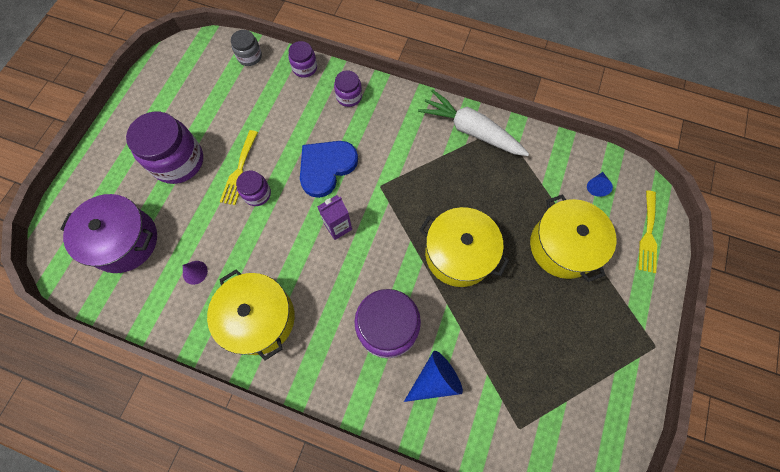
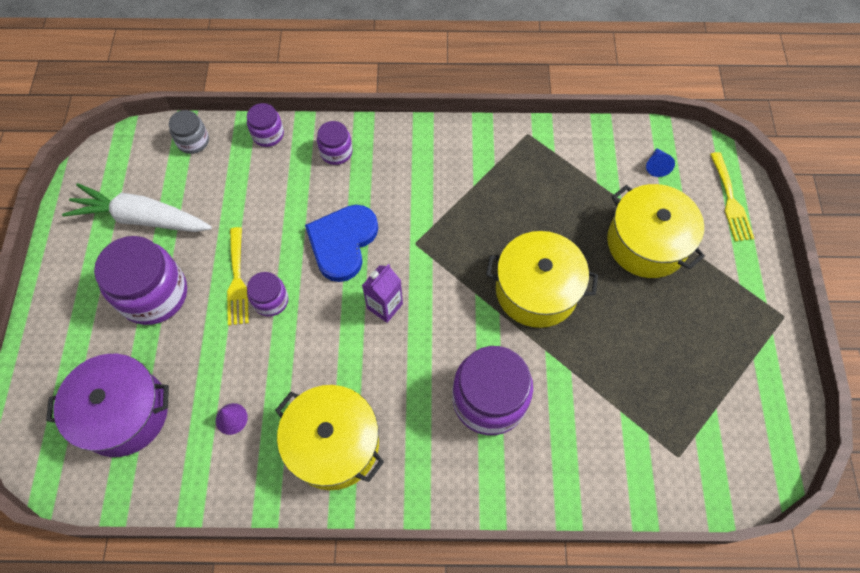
camera: 20 degrees left, 5 degrees down
blue cone [404,351,463,402] -> none
white carrot [418,89,529,156] -> white carrot moved to [62,183,212,232]

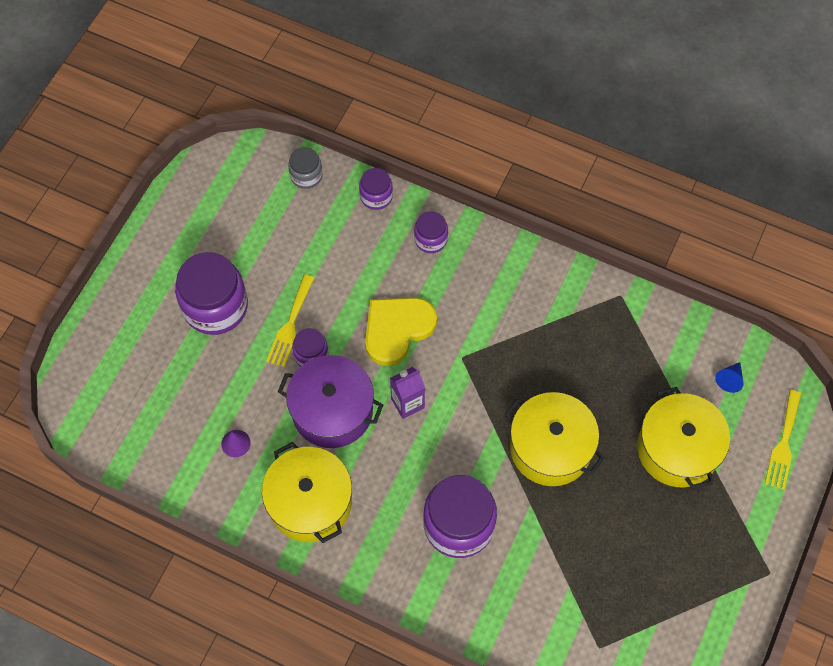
camera: 25 degrees right, 0 degrees up
purple pot [46,354,169,457] -> purple pot moved to [278,355,383,448]
white carrot [62,183,212,232] -> none
blue heart [305,205,378,282] -> yellow heart [365,297,437,366]

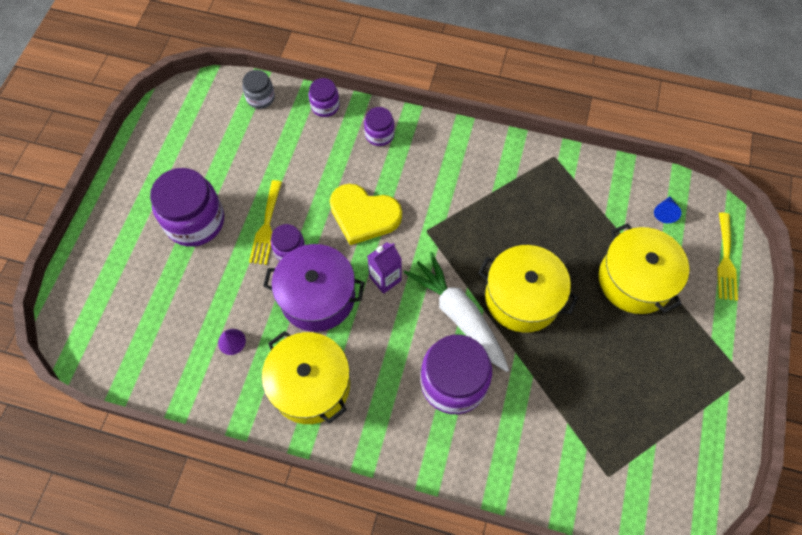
camera: 10 degrees left, 0 degrees up
yellow heart [365,297,437,366] -> yellow heart turned 105 degrees counterclockwise [330,184,402,245]
none -> white carrot [404,252,509,372]

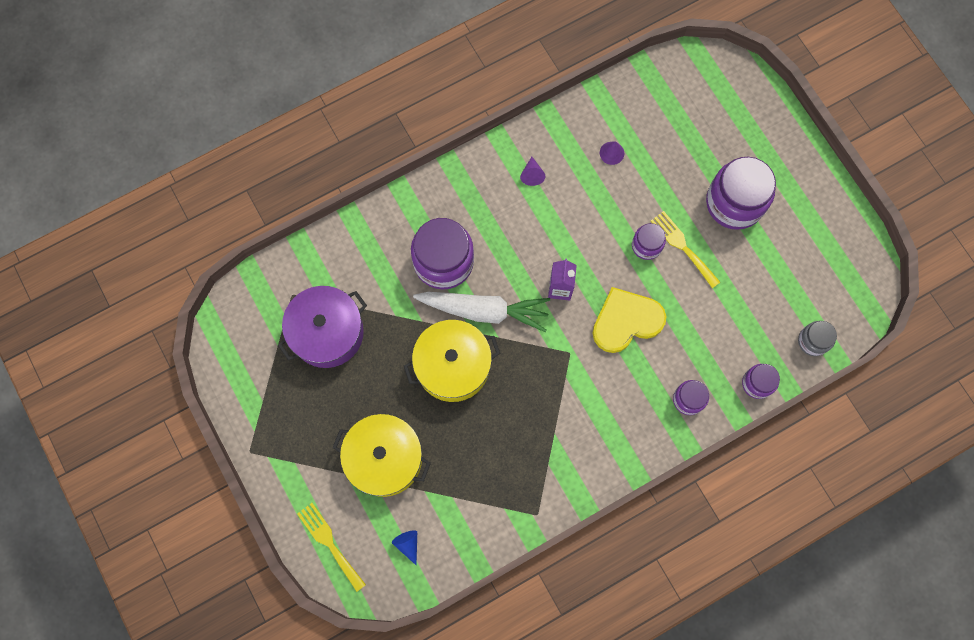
camera: 135 degrees right, 10 degrees up
yellow pot [262,331,350,424] -> purple cone [520,157,546,186]
purple pot [263,244,365,332] -> purple pot moved to [278,286,367,368]

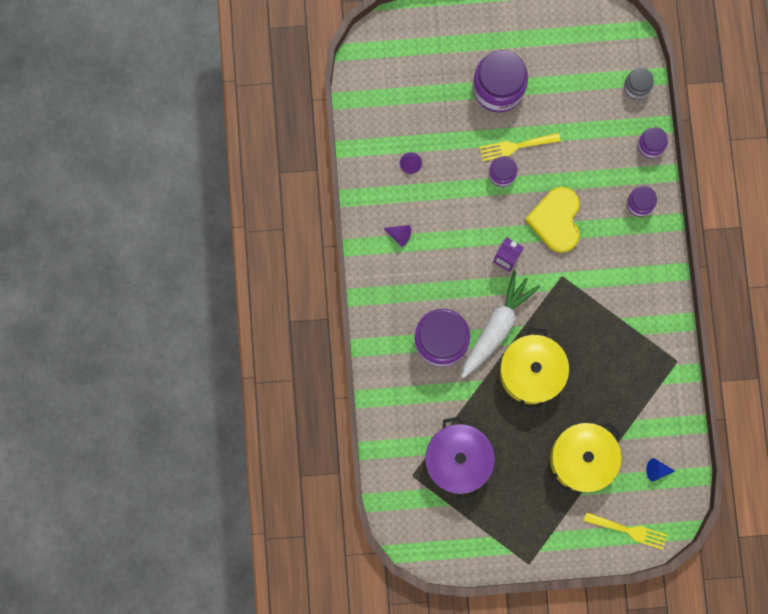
camera: 65 degrees left, 5 degrees up
yellow fork [297,503,366,592] -> yellow fork turned 150 degrees counterclockwise [584,512,667,550]

